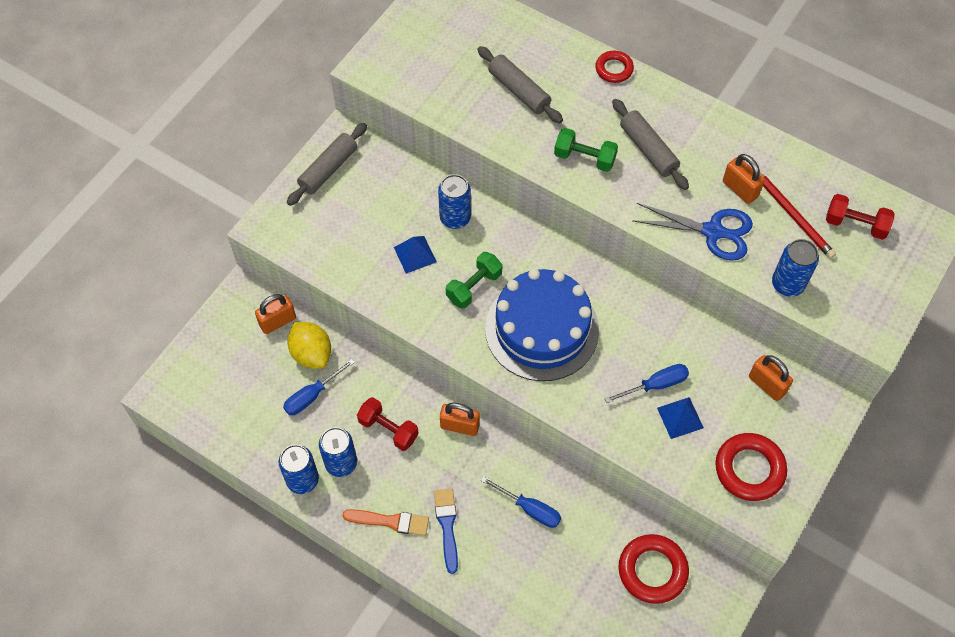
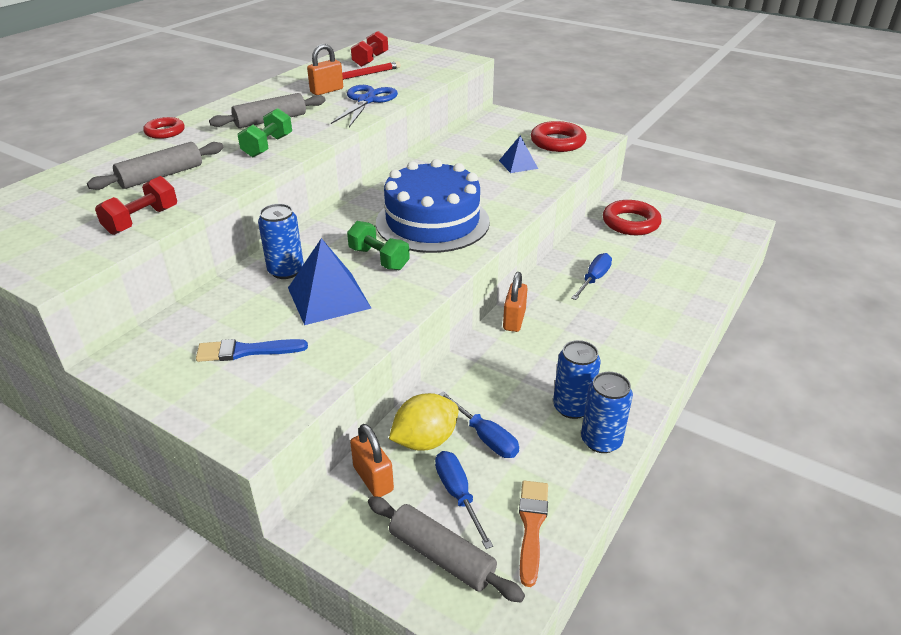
camera: 90 degrees left, 25 degrees down
grey rolling pin [287,123,367,206] -> grey rolling pin moved to [368,496,525,602]
orange brush [343,509,429,536] -> orange brush moved to [519,481,548,587]
red dumbbell [357,397,419,451] -> red dumbbell moved to [95,176,177,235]
blue pyramid [394,236,437,274] -> blue pyramid [288,238,372,325], size x1.68
blue brush [434,489,458,574] -> blue brush moved to [196,339,308,362]
blue screwdriver [604,364,689,403] -> blue screwdriver moved to [435,451,493,549]
orange padlock [749,355,793,401] -> none
blue can [772,239,819,297] -> none

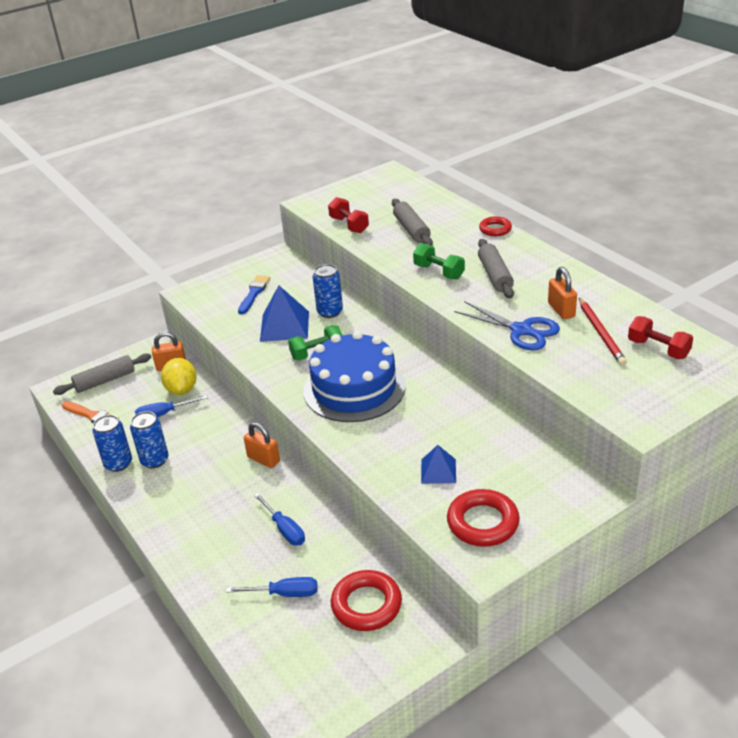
camera: 115 degrees right, 0 degrees up
blue screwdriver [435,451,493,549] -> blue screwdriver moved to [226,577,318,597]

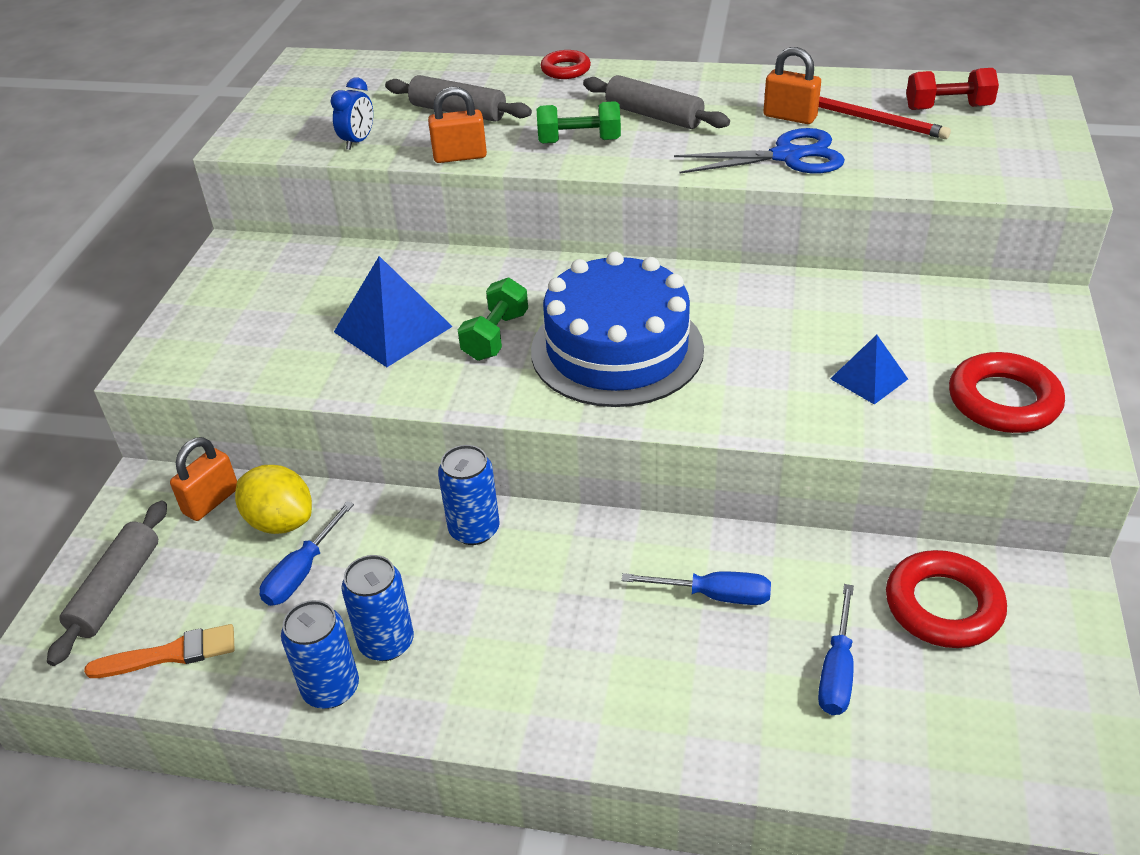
camera: 45 degrees left, 5 degrees up
blue screwdriver [226,577,318,597] -> blue screwdriver turned 150 degrees clockwise [818,584,854,715]
blue brush [238,275,270,314] -> none
orange padlock [244,422,280,468] -> orange padlock moved to [428,86,487,163]
blue can [313,264,343,318] -> blue can moved to [438,445,500,545]
red dumbbell [328,197,369,233] -> blue clock [330,77,373,150]

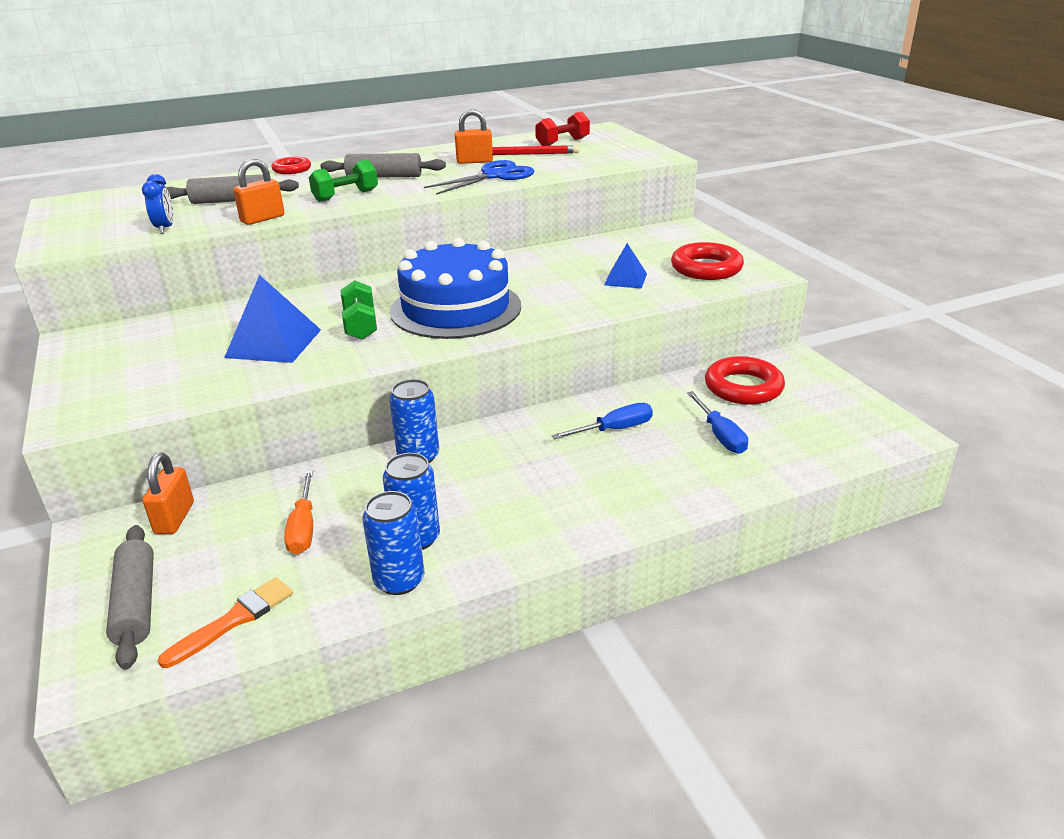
camera: 35 degrees left, 10 degrees down
yellow lemon [235,465,312,534] -> none
blue screwdriver [260,501,354,606] -> orange screwdriver [284,470,313,554]

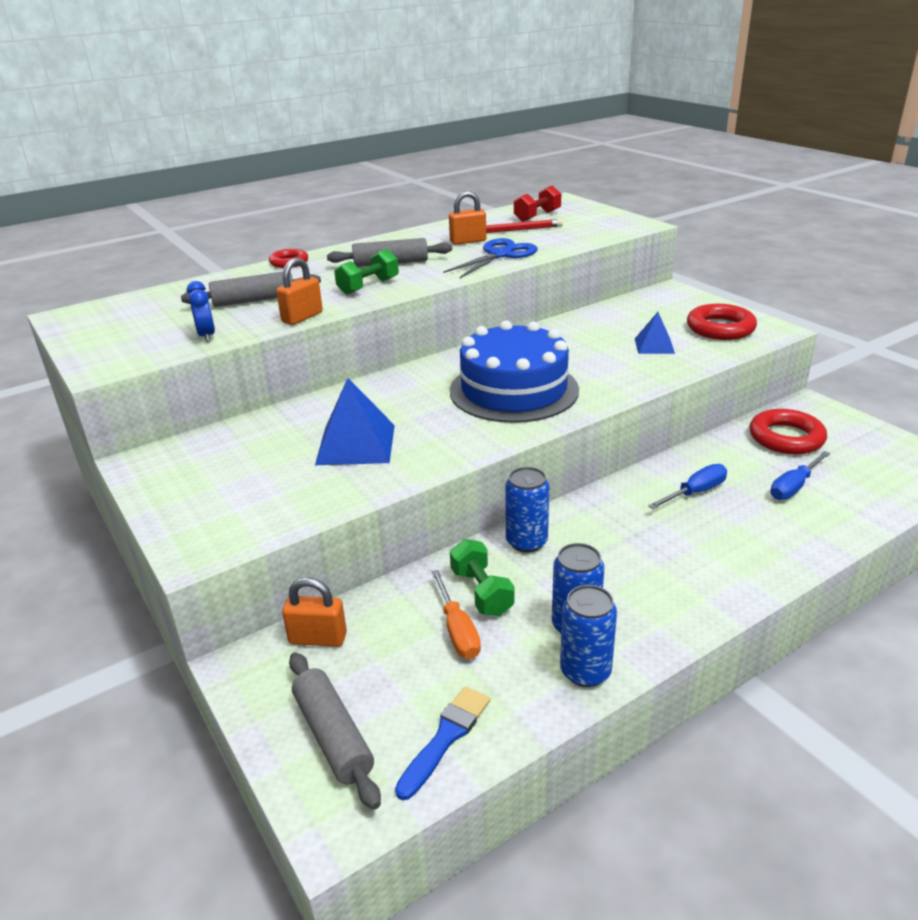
camera: 10 degrees left, 0 degrees up
orange padlock [143,453,194,534] -> orange padlock turned 75 degrees counterclockwise [282,577,347,647]
orange brush [158,577,293,668] -> blue brush [395,686,490,800]
green dumbbell [340,280,377,340] -> green dumbbell moved to [450,539,514,616]
blue screwdriver [687,391,748,454] -> blue screwdriver turned 75 degrees clockwise [770,451,830,500]

